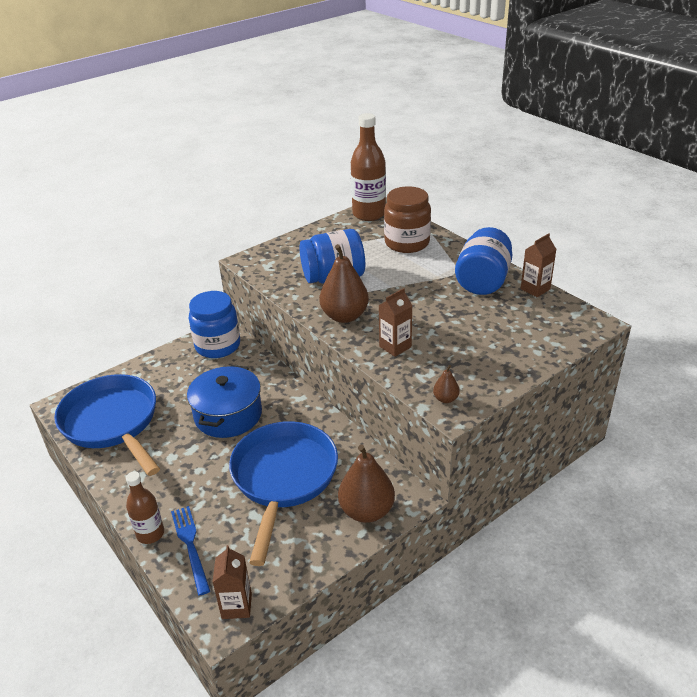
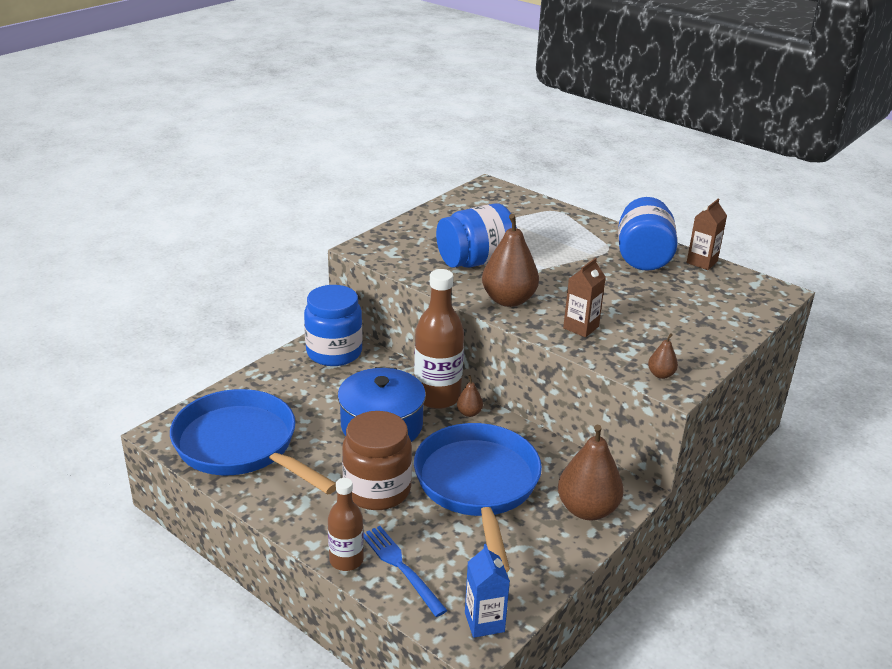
camera: 15 degrees left, 5 degrees down
brown carton [212,545,252,619] -> blue carton [465,544,510,638]
brown bottle [351,113,386,221] -> brown bottle moved to [414,269,464,409]
brown jar [384,187,431,253] -> brown jar moved to [342,411,412,510]
none -> brown pear [457,375,483,417]

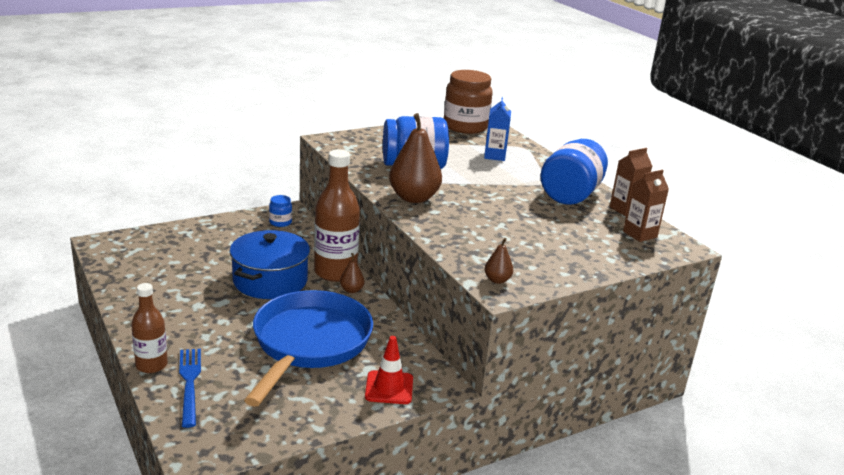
camera: 20 degrees right, 5 degrees down
blue pan [170,389,336,495] -> none
blue jar [304,285,363,366] -> blue jar [269,195,292,227], size x0.46
brown jar [342,411,412,510] -> brown jar moved to [444,70,492,134]
blue carton [465,544,510,638] -> blue carton moved to [484,97,511,161]
brown pear [558,425,624,520] -> red traffic cone [365,336,413,404]
brown carton [563,258,606,337] -> brown carton moved to [623,170,669,242]

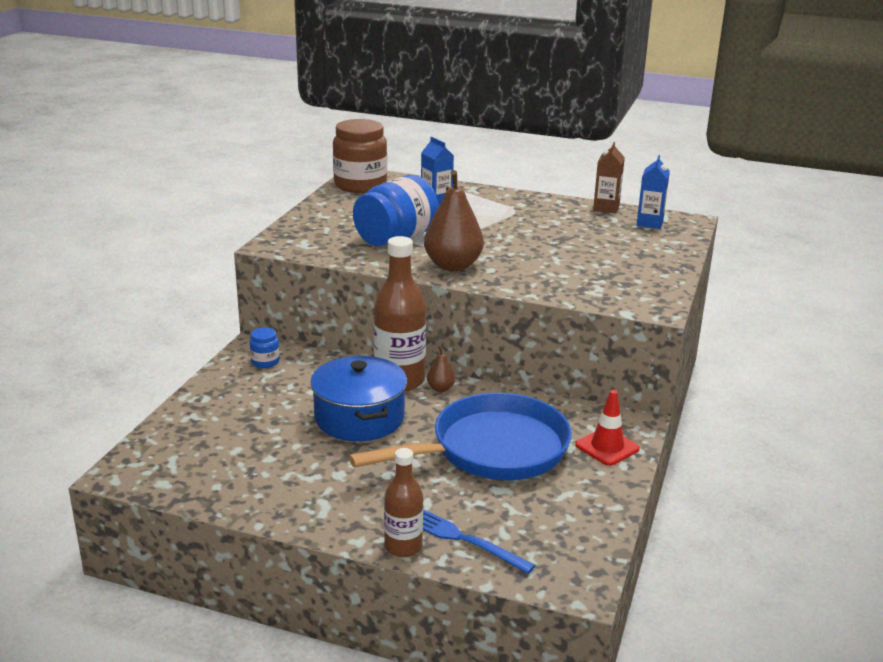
camera: 40 degrees left, 0 degrees up
blue pan [244,290,373,407] -> blue pan turned 90 degrees clockwise [349,393,572,480]
brown pear [485,238,513,284] -> none
blue jar [541,139,608,205] -> none
brown carton [623,170,669,242] -> blue carton [637,155,670,229]

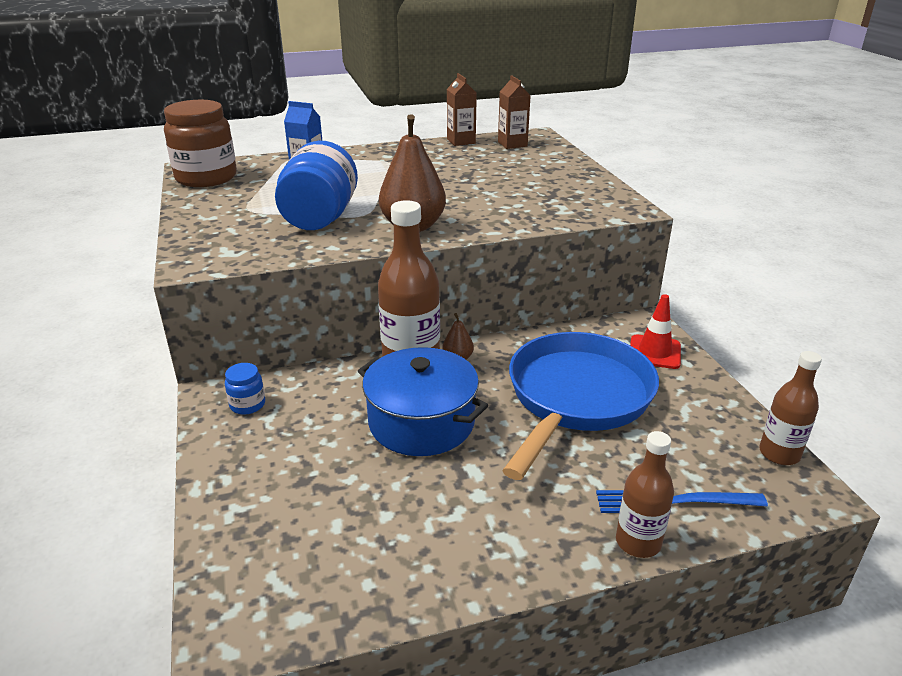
camera: 35 degrees left, 5 degrees up
blue carton [637,155,670,229] -> brown carton [498,75,531,149]
none -> brown bottle [759,351,822,465]

